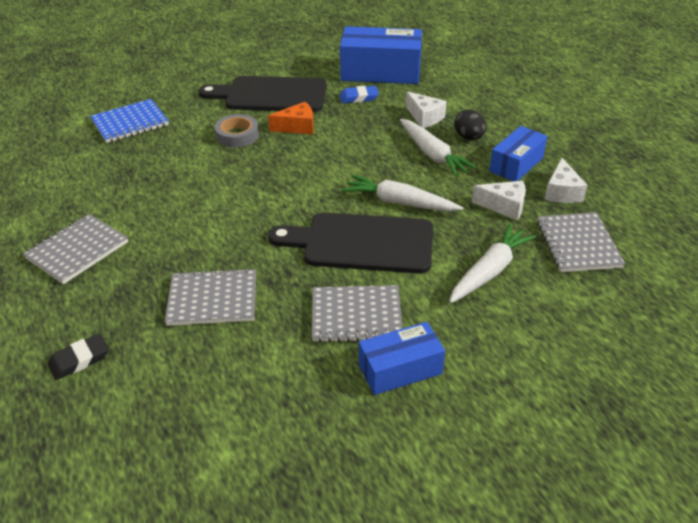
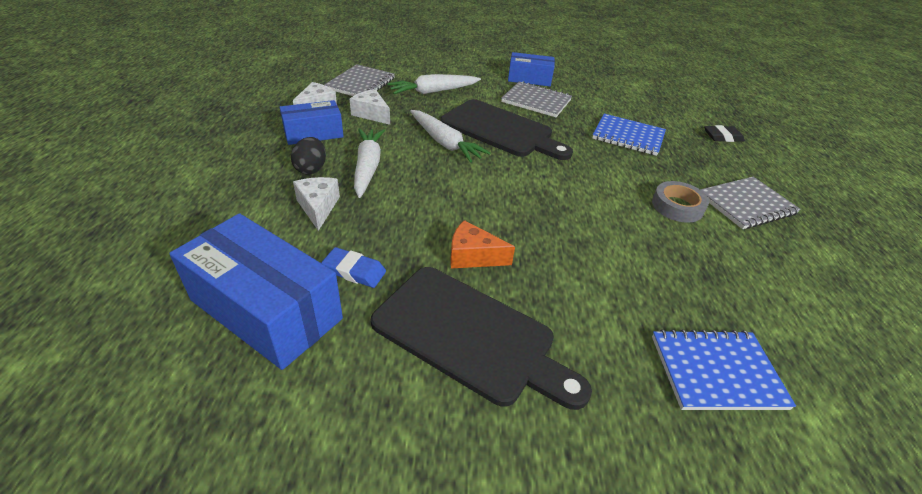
camera: 155 degrees left, 0 degrees up
grey notebook [165,268,256,326] -> blue notebook [592,114,666,156]
grey tape [215,114,259,148] -> grey tape moved to [652,181,709,223]

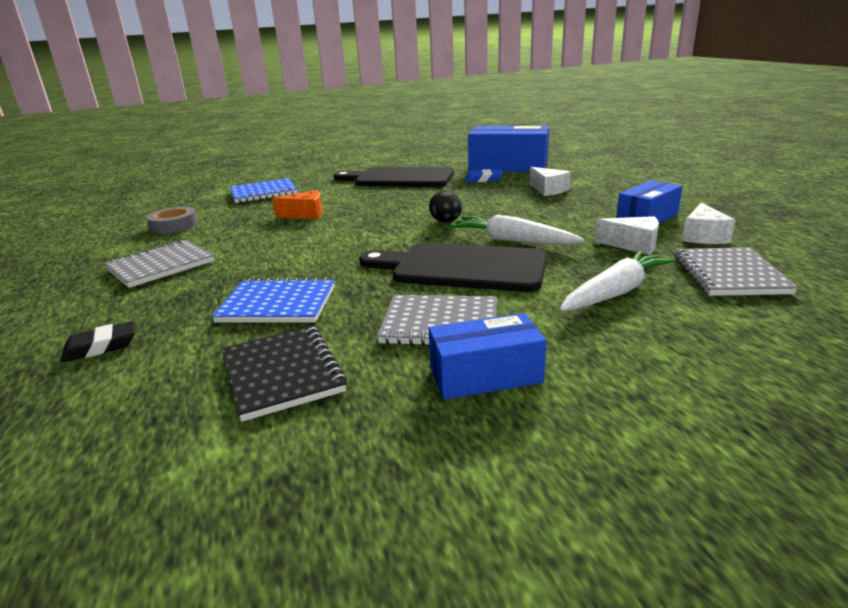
camera: 165 degrees right, 15 degrees down
black egg [291,137,326,175] -> black egg moved to [429,190,462,223]
white carrot [354,128,385,198] -> none
orange cheese [450,220,515,268] -> orange cheese moved to [272,190,323,219]
grey tape [652,181,709,223] -> grey tape moved to [146,207,198,234]
none -> black notebook [222,326,347,422]

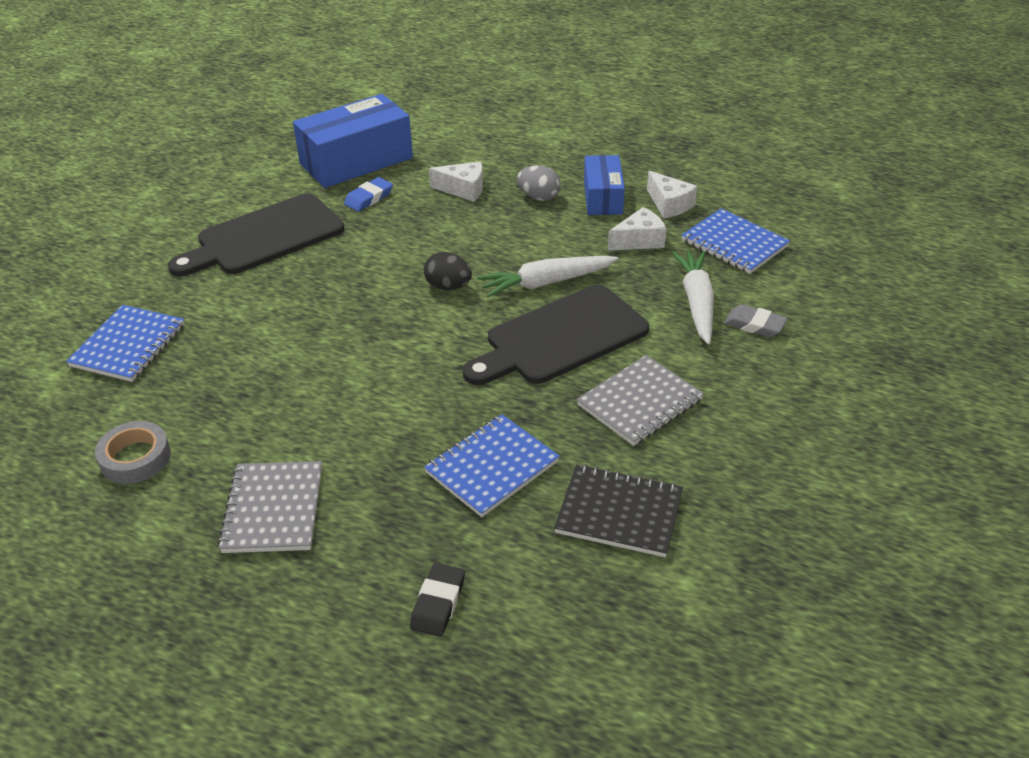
camera: 50 degrees left, 15 degrees up
orange cheese [272,190,323,219] -> none
blue box [428,313,546,400] -> none
grey notebook [674,247,798,296] -> blue notebook [681,208,790,274]
none -> grey egg [517,165,561,201]
none -> grey eraser [724,304,788,337]

